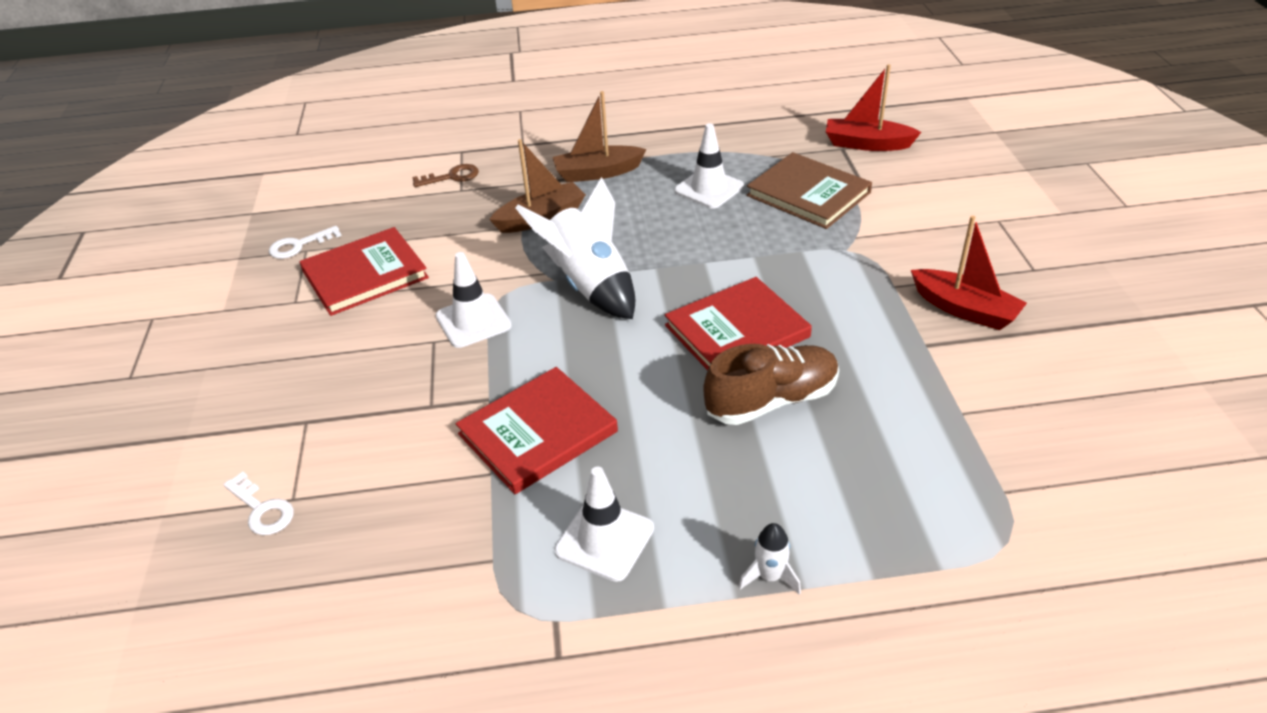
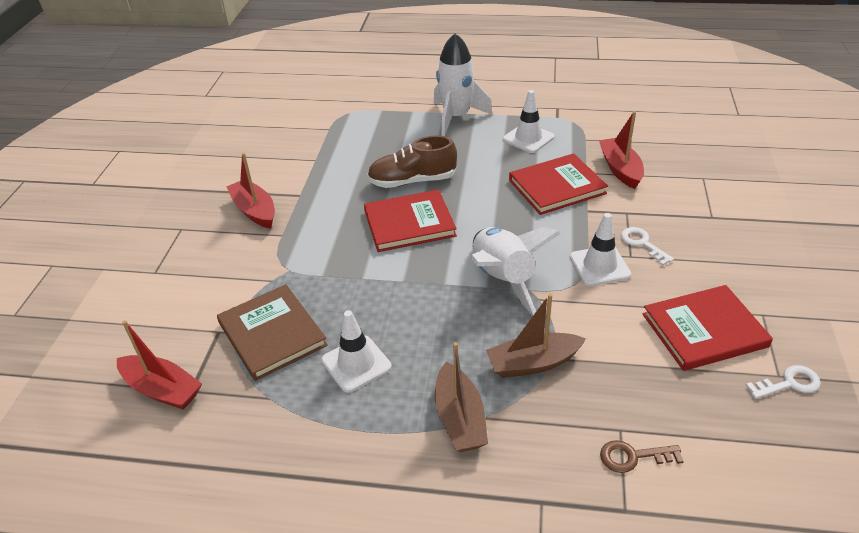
camera: 165 degrees left, 0 degrees up
white key [223,472,294,535] -> white key moved to [621,227,674,266]
brown boat [553,91,647,182] -> brown boat turned 75 degrees clockwise [435,342,488,452]
white rocket [739,523,801,595] -> white rocket [434,33,492,136], size x2.29
none -> red boat [599,111,644,189]

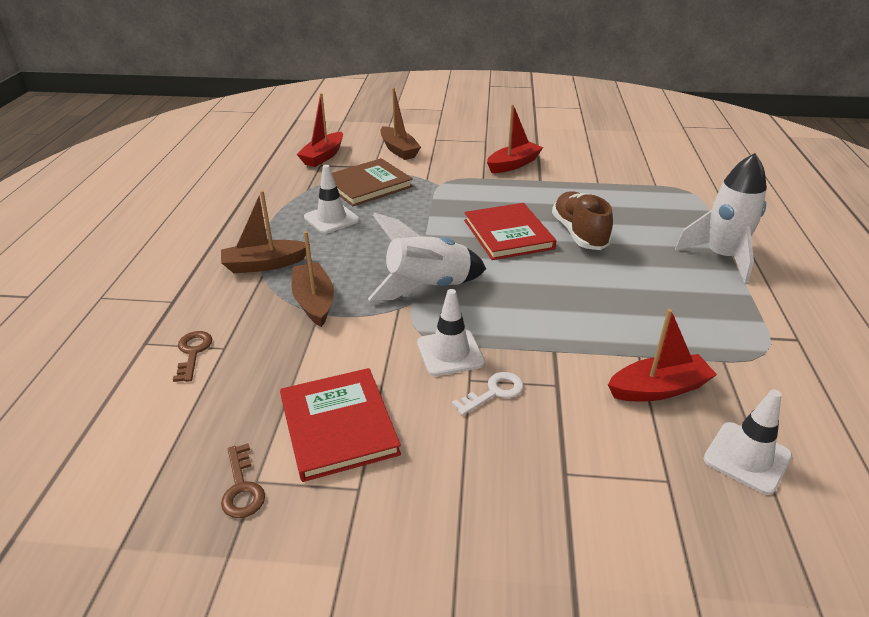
camera: 85 degrees right, 5 degrees down
white traffic cone [503,90,554,153] -> white traffic cone moved to [703,389,792,495]
red book [509,153,608,215] -> none
white key [746,365,821,399] -> brown key [221,443,265,518]
none -> brown boat [380,88,421,160]

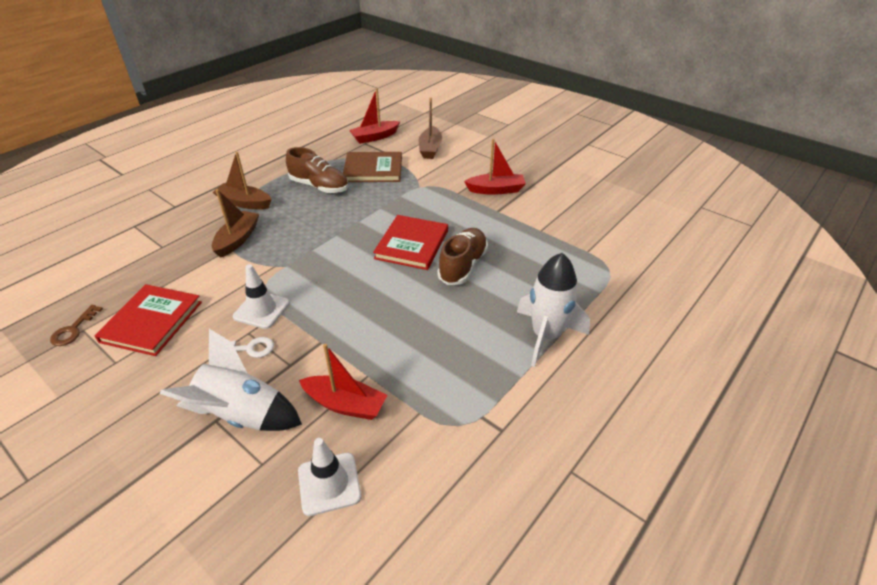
camera: 35 degrees right, 5 degrees up
brown key [173,331,212,382] -> none
white traffic cone [304,165,360,234] -> brown shoe [286,147,348,193]
white rocket [368,213,486,301] -> white rocket moved to [160,329,302,431]

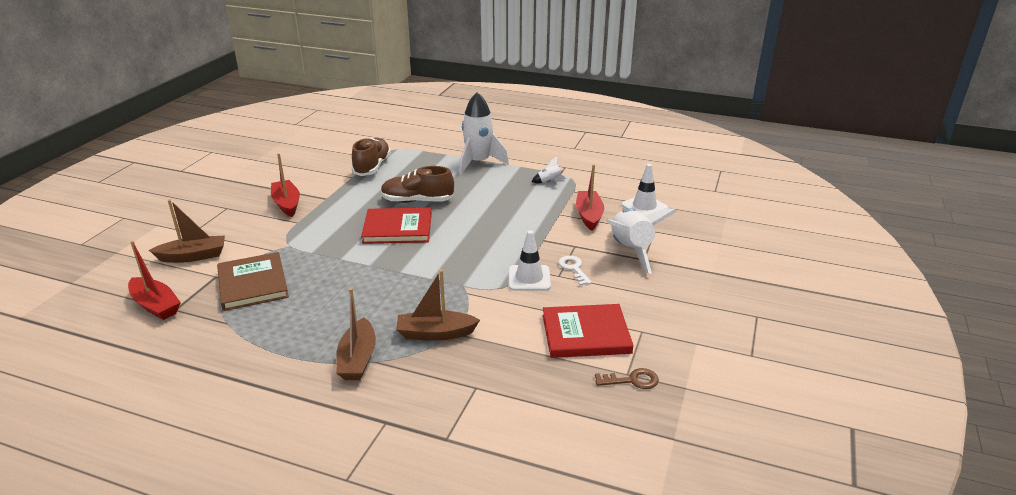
camera: 110 degrees left, 10 degrees down
brown shoe [286,147,348,193] -> brown shoe moved to [352,138,391,176]
none -> white rocket [532,156,567,183]

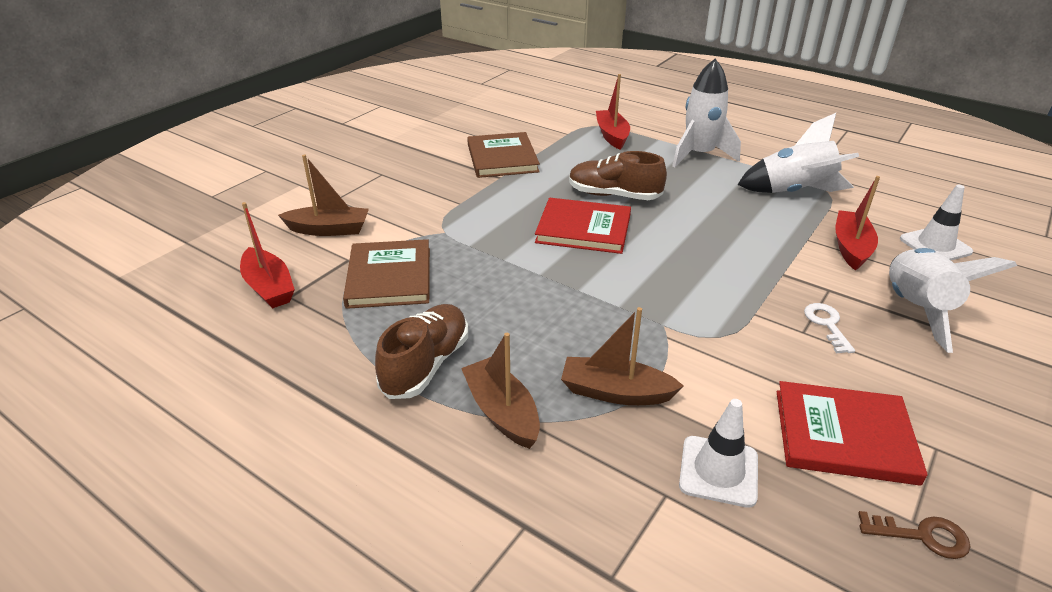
camera: 15 degrees right, 5 degrees up
red boat [271,153,300,217] -> red boat moved to [596,74,630,150]
brown boat [336,288,376,380] -> brown boat turned 135 degrees clockwise [461,333,540,449]
brown shoe [352,138,391,176] -> brown shoe moved to [375,304,468,399]
white traffic cone [509,230,551,291] -> white traffic cone moved to [679,399,758,508]
white rocket [532,156,567,183] -> white rocket [738,113,859,193], size x2.29
none -> brown book [467,132,540,178]

